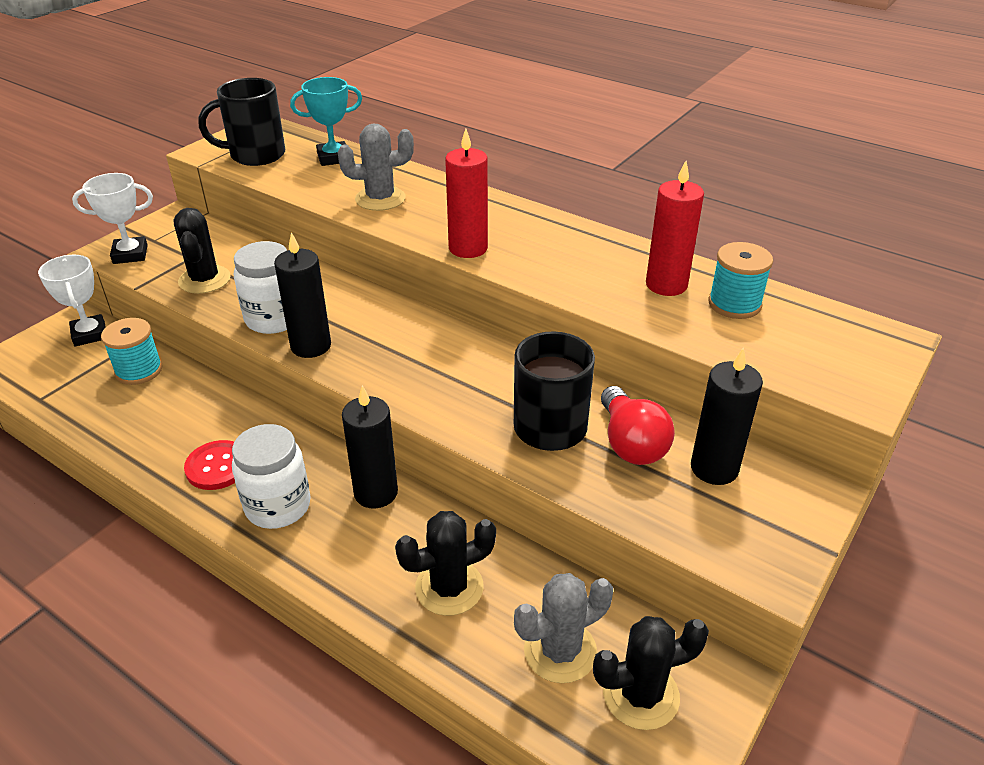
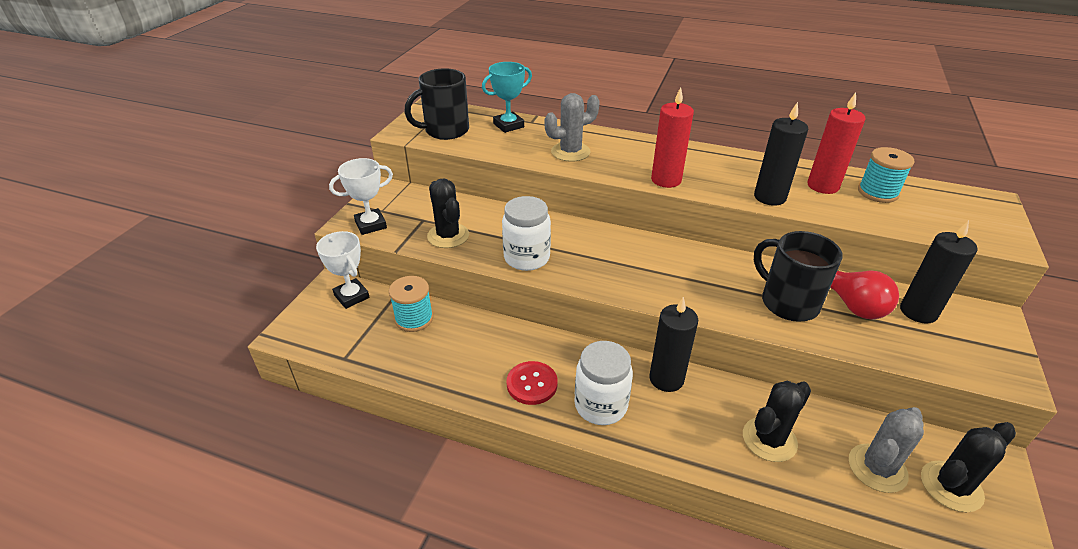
camera: 15 degrees left, 0 degrees up
black candle [274,232,331,358] -> black candle moved to [754,102,808,206]

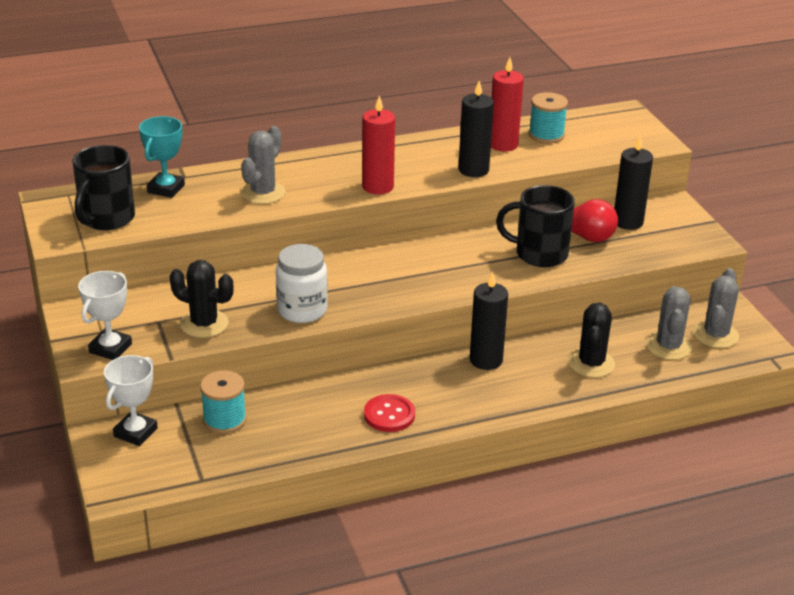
camera: 40 degrees left, 5 degrees down
white trophy [316,231,370,309] -> white trophy turned 75 degrees counterclockwise [104,355,158,446]
white jar [574,341,633,425] -> none
black cactus [921,422,1016,512] -> grey cactus [693,268,739,348]

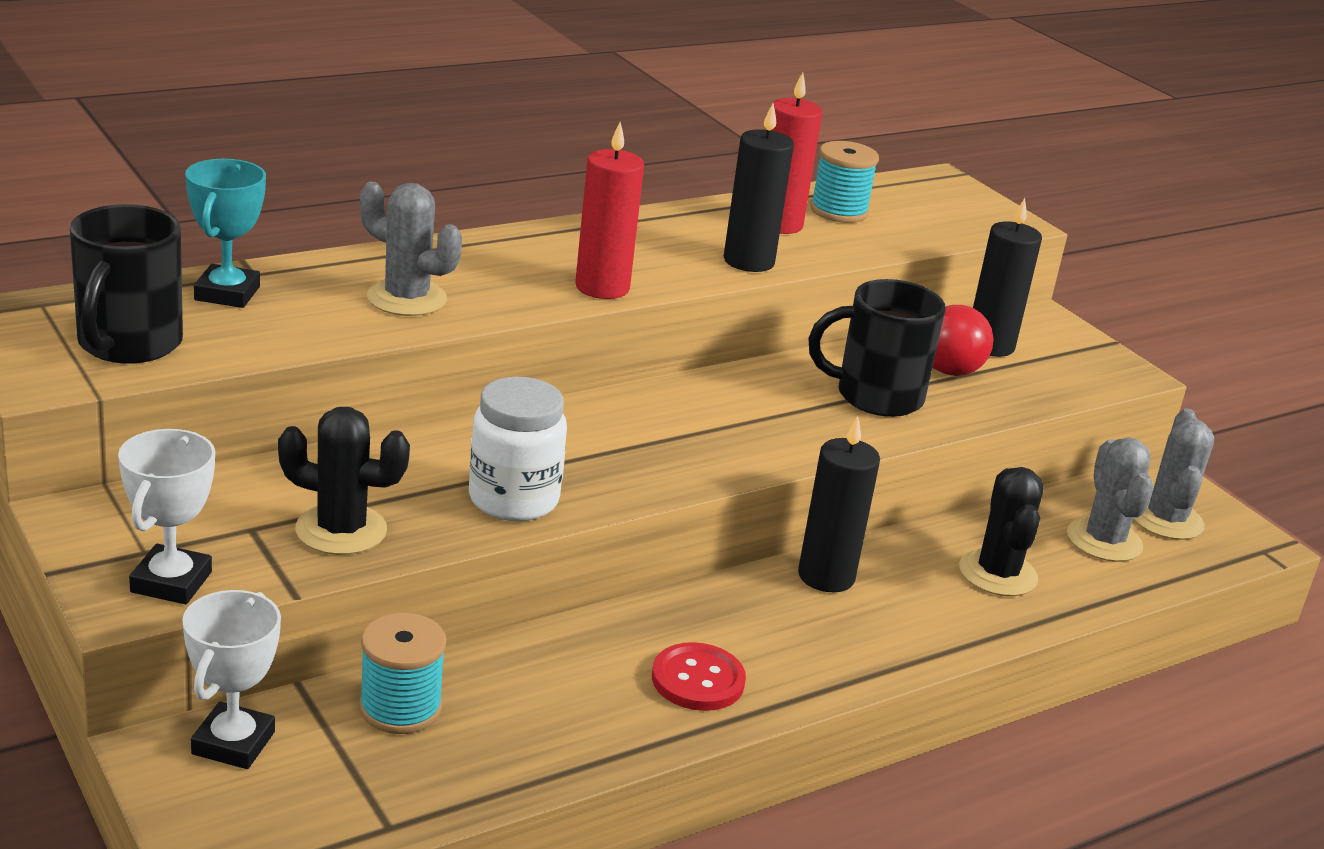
camera: 15 degrees left, 5 degrees down
grey cactus [241,126,286,204] -> grey cactus turned 75 degrees counterclockwise [360,182,462,316]

